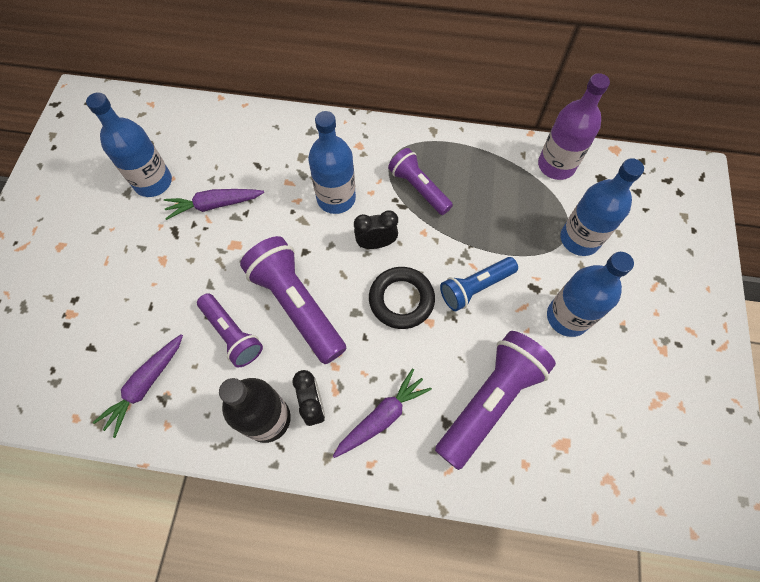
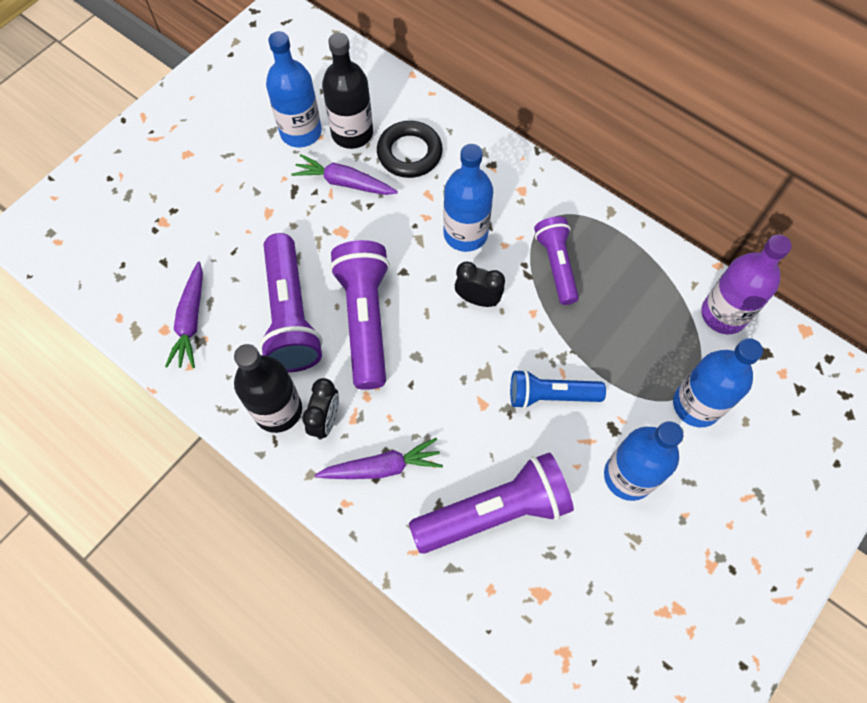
camera: 30 degrees right, 0 degrees up
purple carrot [93,334,183,438] -> purple carrot turned 60 degrees counterclockwise [165,262,203,368]
purple flashlight [197,293,263,368] -> purple flashlight [259,233,323,372], size x1.60
black ring [369,267,435,329] -> black ring moved to [377,121,443,178]
none -> black bottle [322,33,373,149]

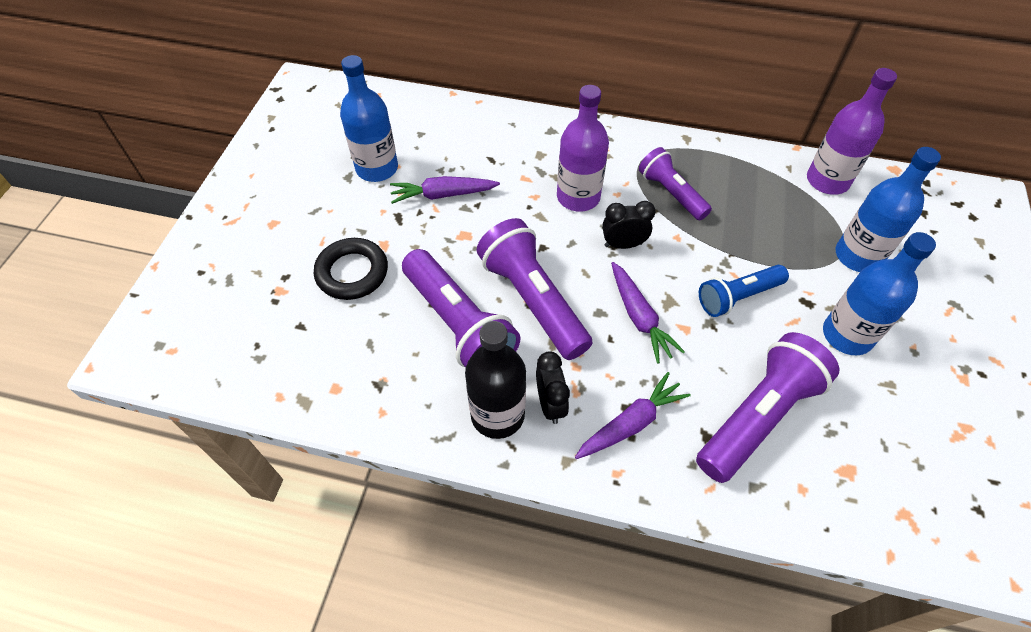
camera: 25 degrees left, 10 degrees down
purple carrot [165,262,203,368] -> purple carrot moved to [611,262,685,364]
black bottle [322,33,373,149] -> none
black ring [377,121,443,178] -> black ring moved to [314,238,388,300]
blue bottle [443,144,493,252] -> purple bottle [557,85,609,211]

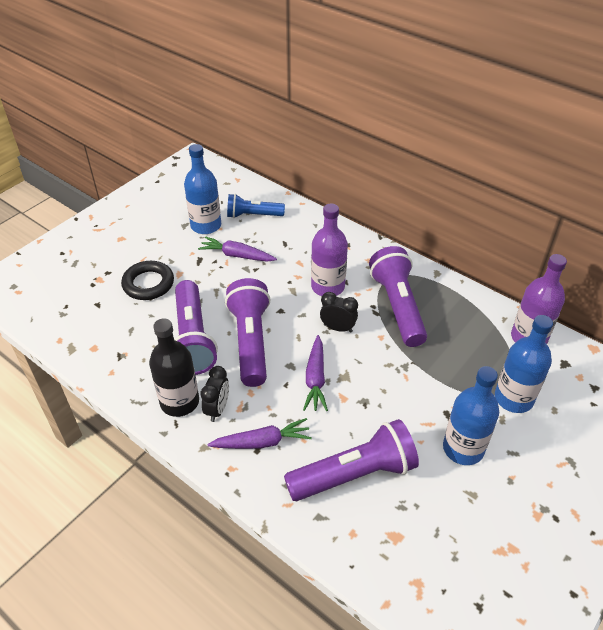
camera: 25 degrees right, 10 degrees down
purple flashlight [639,147,712,221] -> purple flashlight [369,246,427,347], size x1.60
blue flashlight [699,265,789,317] -> blue flashlight moved to [227,194,285,218]

